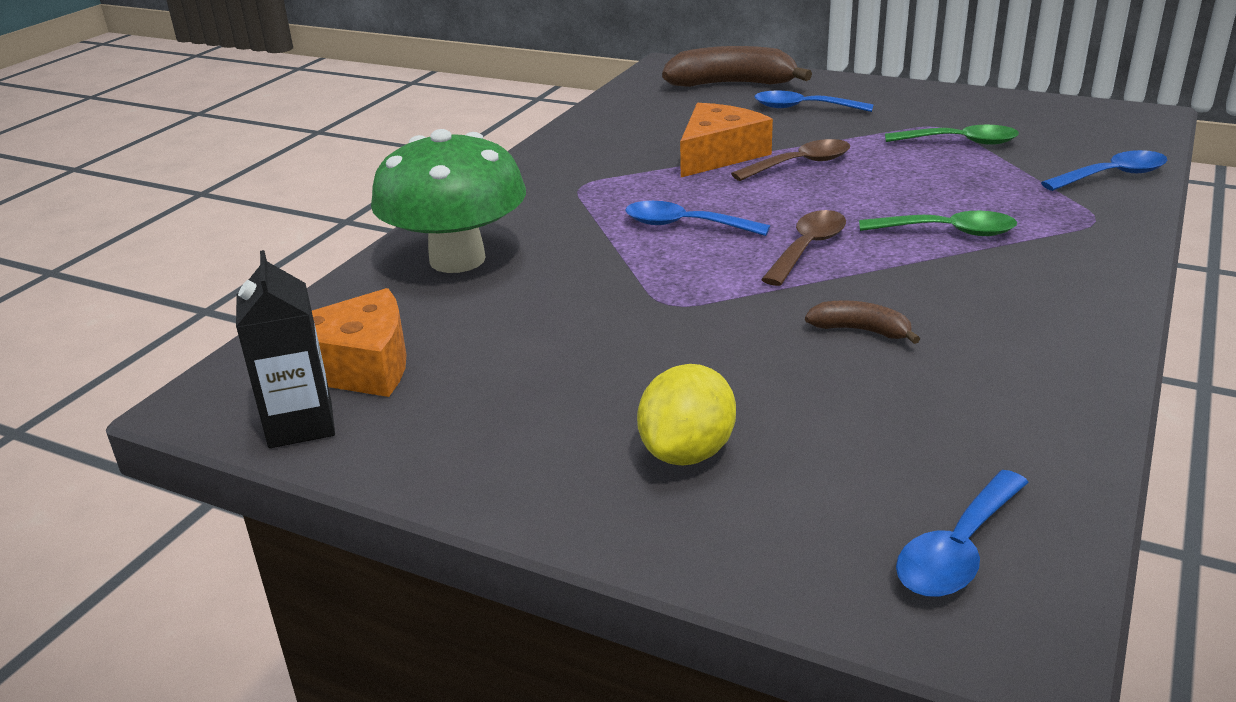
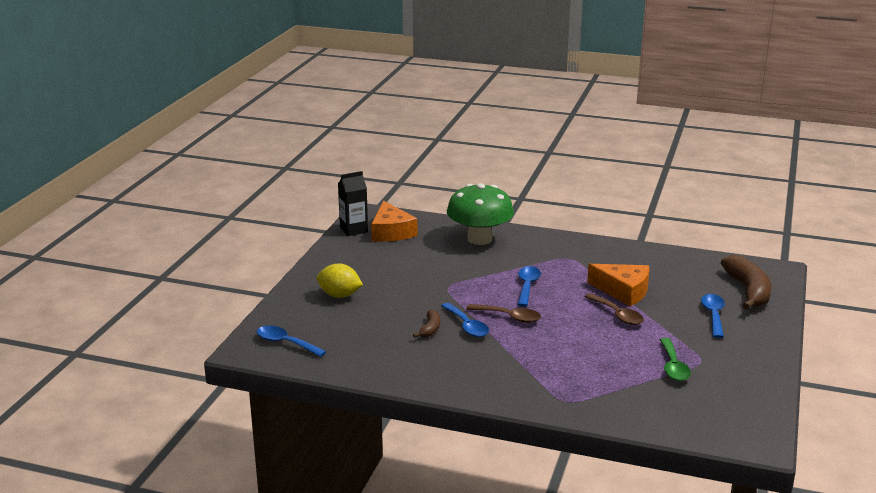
camera: 80 degrees right, 5 degrees down
green spoon [859,211,1017,236] -> none
blue spoon [1041,150,1167,191] -> blue spoon moved to [441,303,489,337]

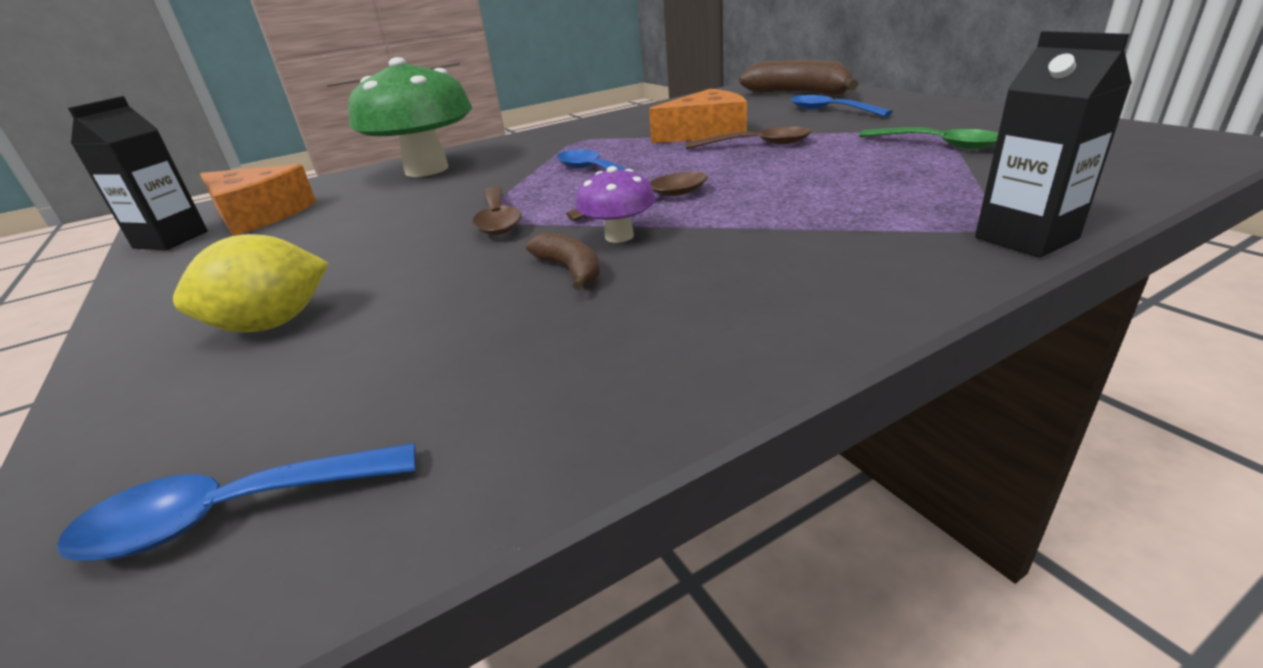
camera: 45 degrees left, 5 degrees up
blue spoon [441,303,489,337] -> purple mushroom [576,166,656,243]
none -> brown spoon [472,186,522,235]
none -> black carton [975,31,1132,258]

